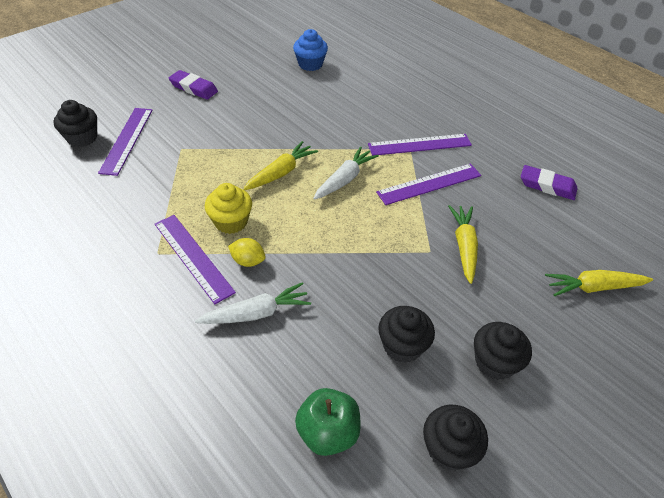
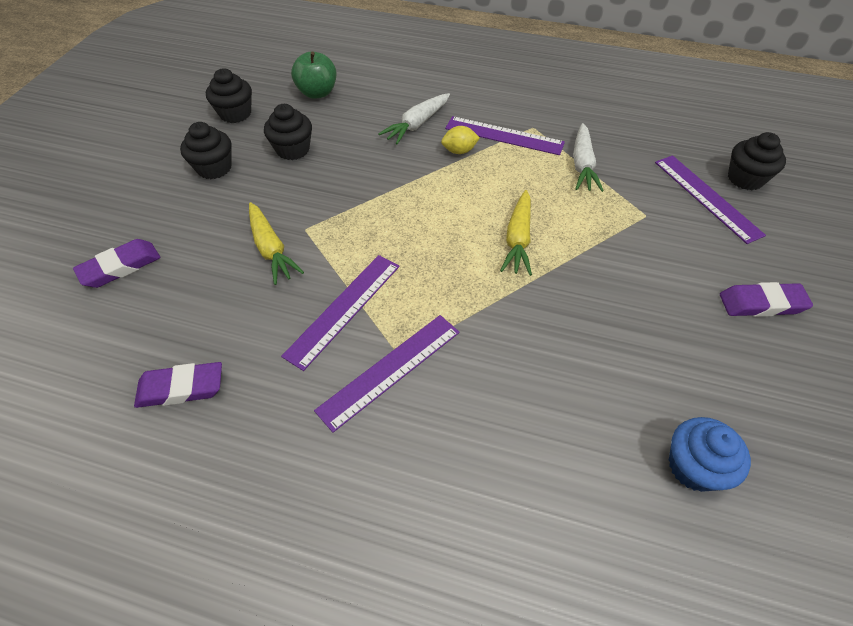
camera: 150 degrees right, 5 degrees up
yellow cupcake [205,183,252,234] -> none
white carrot [313,146,379,200] -> white carrot moved to [573,123,604,192]
yellow carrot [545,270,653,296] -> purple eraser [73,239,160,288]

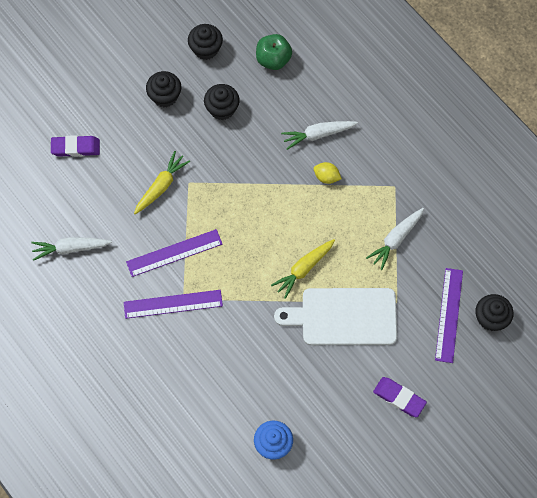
camera: 35 degrees right, 15 degrees up
purple eraser [134,362,222,408] -> white carrot [31,237,112,261]
yellow carrot [249,202,304,285] -> yellow carrot turned 150 degrees counterclockwise [134,151,190,214]
purple ruler [445,116,565,155] -> none
none -> white cutting board [274,288,397,345]

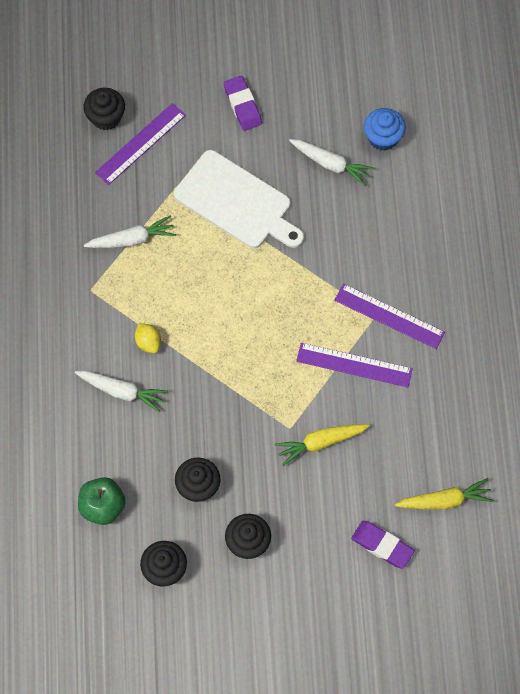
camera: 145 degrees left, 0 degrees up
white carrot [31,237,112,261] -> white carrot moved to [289,139,375,186]
yellow carrot [271,239,335,299] -> yellow carrot moved to [395,478,494,509]

